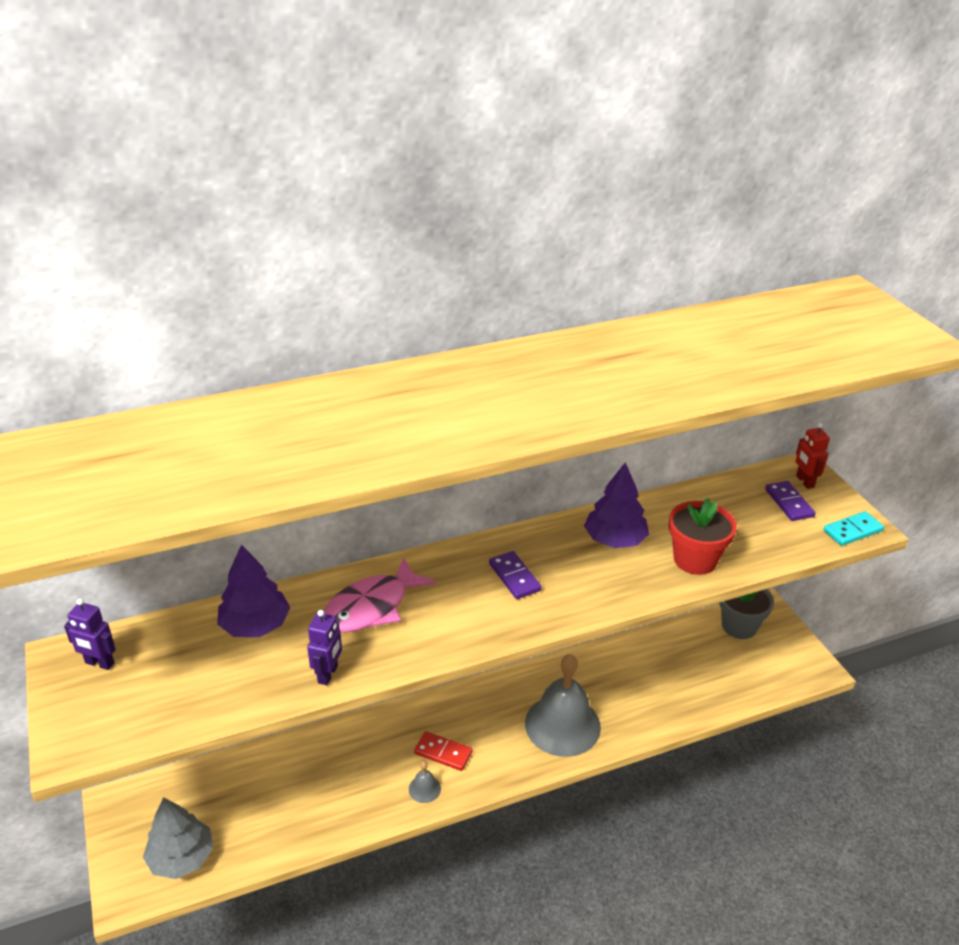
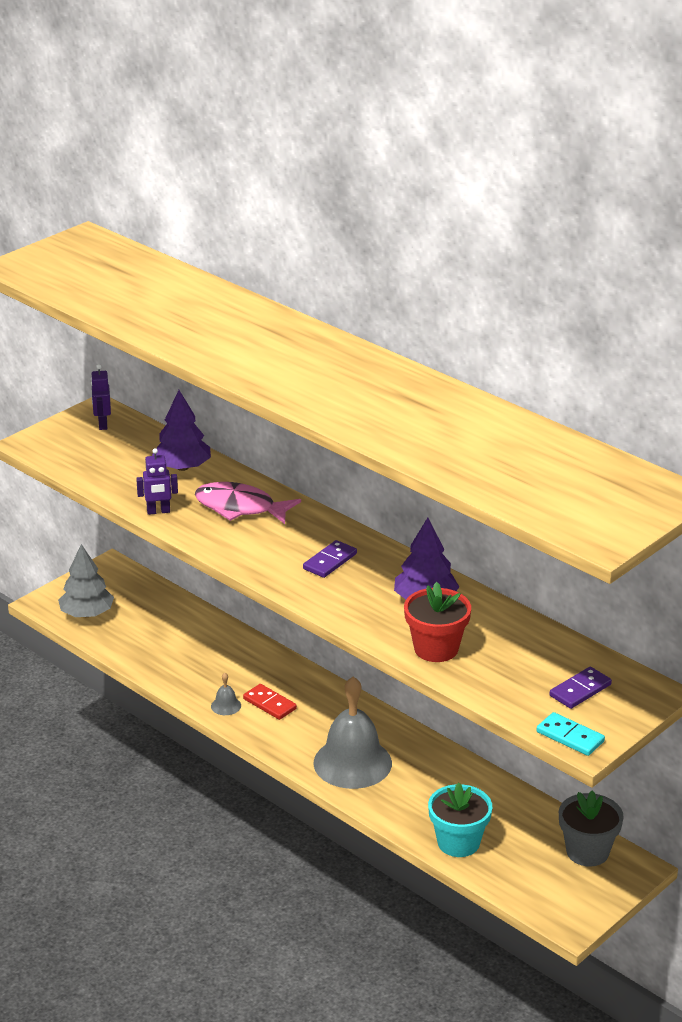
camera: 65 degrees right, 5 degrees down
red domino [414,731,472,771] -> red domino turned 45 degrees counterclockwise [243,684,297,720]
red robot [796,423,830,489] -> none
none -> turquoise flower pot [428,782,492,857]

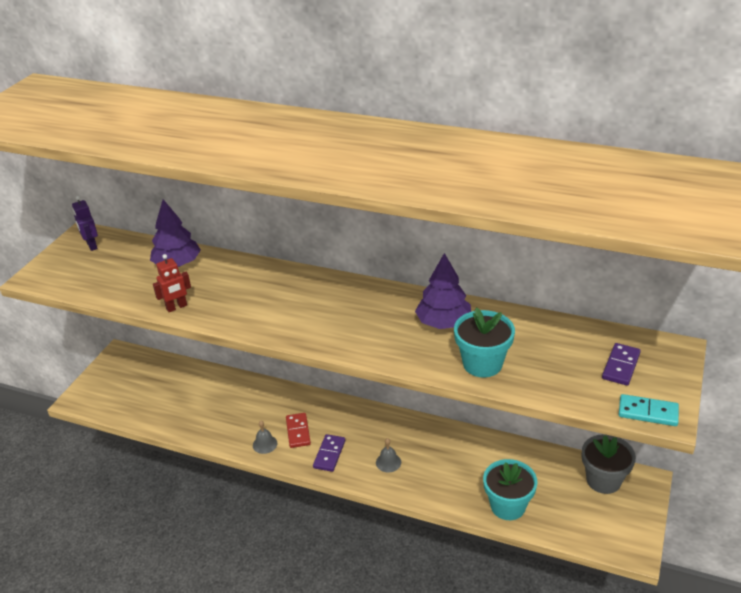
camera: 20 degrees left, 5 degrees up
grey tree [58,544,114,617] -> none
purple robot [136,448,178,515] -> red robot [153,254,191,312]
pink fish [195,482,301,524] -> none
red domino [243,684,297,720] -> red domino turned 60 degrees clockwise [286,413,311,448]
purple domino [303,540,357,578] -> purple domino moved to [313,434,345,472]
grey bell [314,677,392,789] -> grey bell [376,438,401,472], size x0.40
red flower pot [404,582,471,662] -> turquoise flower pot [454,307,515,378]

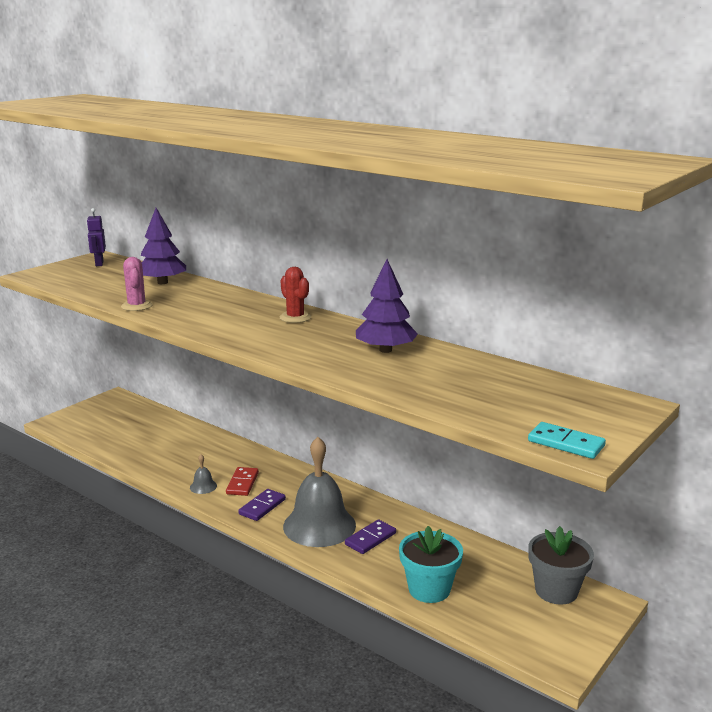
camera: 15 degrees right, 15 degrees down
red robot [153,254,191,312] -> pink cactus [121,257,153,311]
grey bell [376,438,401,472] -> grey bell [283,437,356,547], size x2.50
turquoise flower pot [454,307,515,378] -> none
purple domino [602,343,641,386] -> purple domino moved to [345,519,396,554]
none -> red cactus [280,267,311,323]

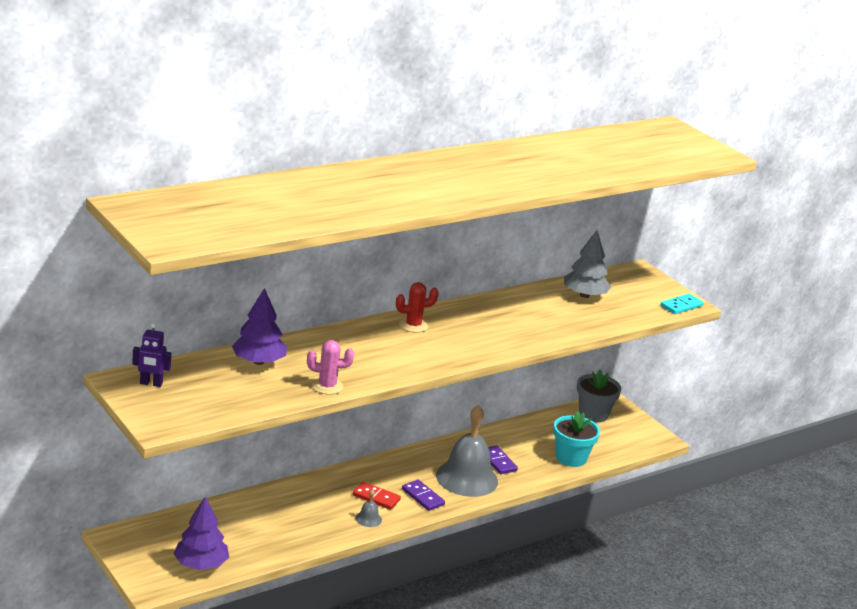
camera: 75 degrees left, 5 degrees up
purple tree [356,259,418,353] -> purple tree moved to [173,497,229,570]
none -> grey tree [564,230,611,298]

